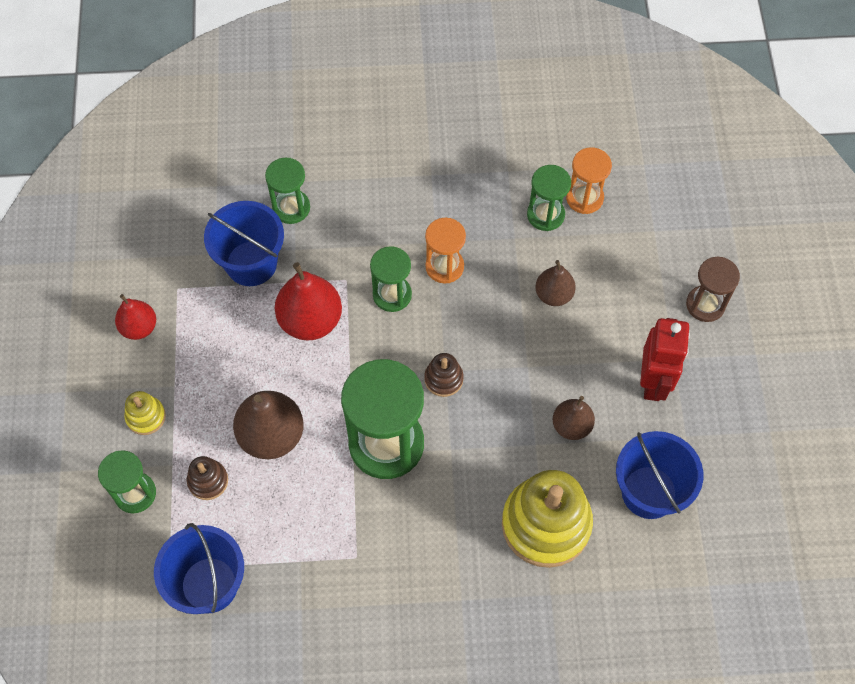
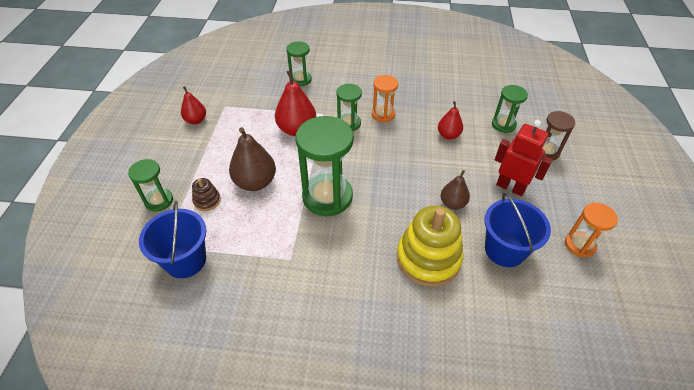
camera: 10 degrees right, 15 degrees down
yellow stacking toy [124,391,166,435] -> none
blue bucket [204,201,284,286] -> none
brown stacking toy [424,353,464,397] -> none
green hourglass [527,165,571,231] -> green hourglass moved to [492,85,528,133]
brown pear [535,260,576,306] -> red pear [438,101,463,140]
orange hourglass [566,147,612,214] -> orange hourglass moved to [565,203,618,257]
red robot [640,318,690,401] -> red robot turned 75 degrees counterclockwise [495,120,552,196]

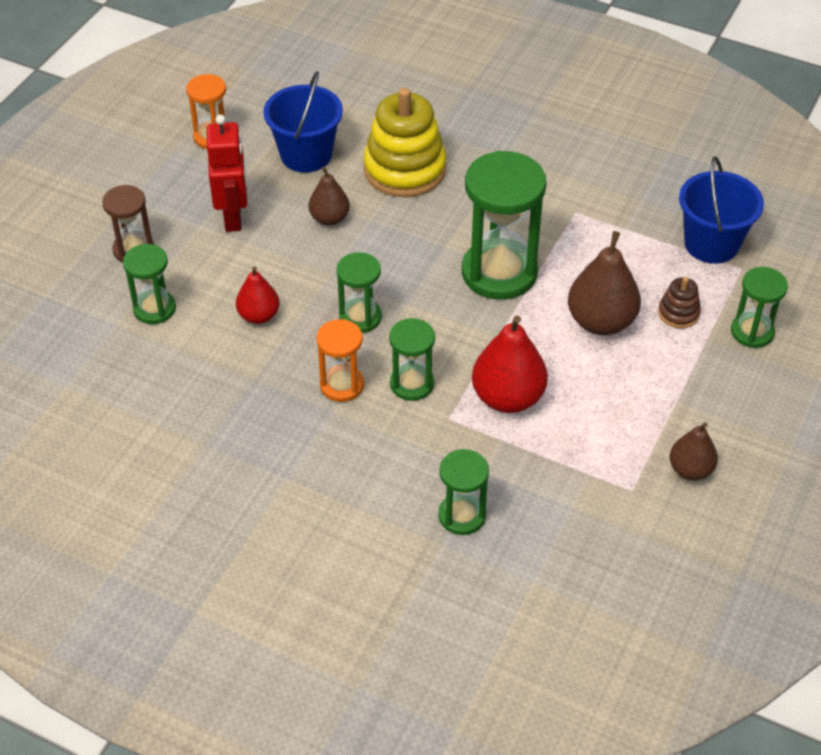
camera: 160 degrees left, 0 degrees up
red pear [181,86,206,124] -> brown pear [670,422,718,480]
red robot [495,120,552,196] -> red robot turned 150 degrees counterclockwise [206,115,247,232]
none -> green hourglass [336,252,382,333]

